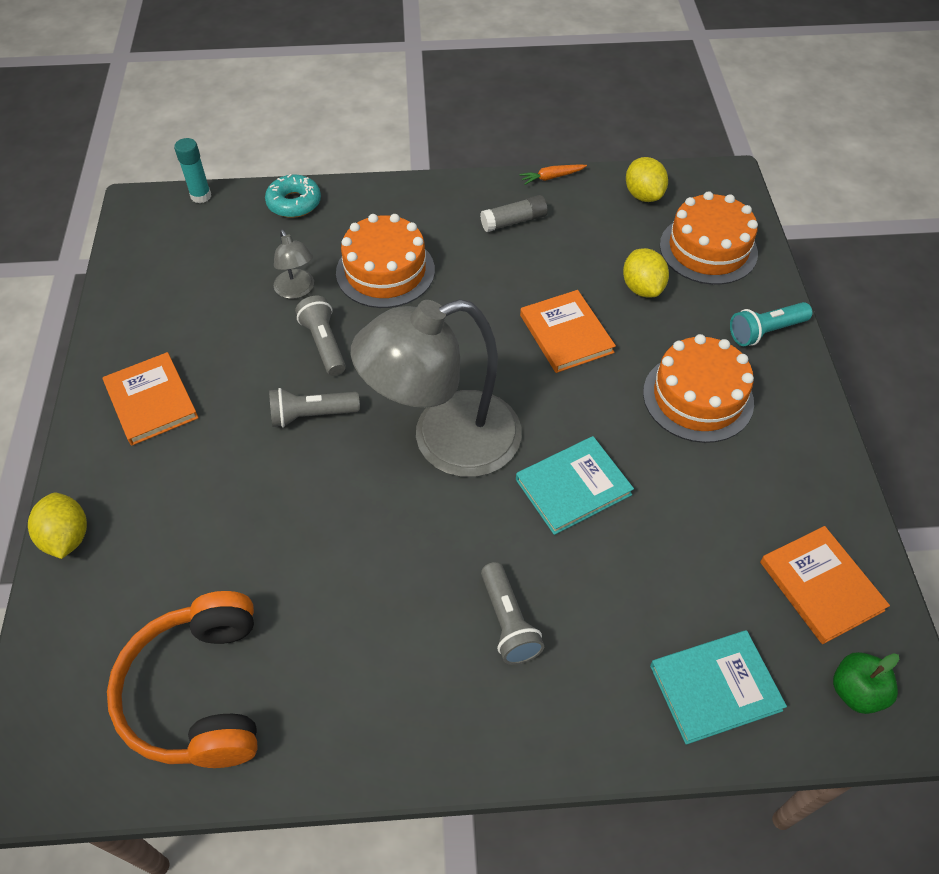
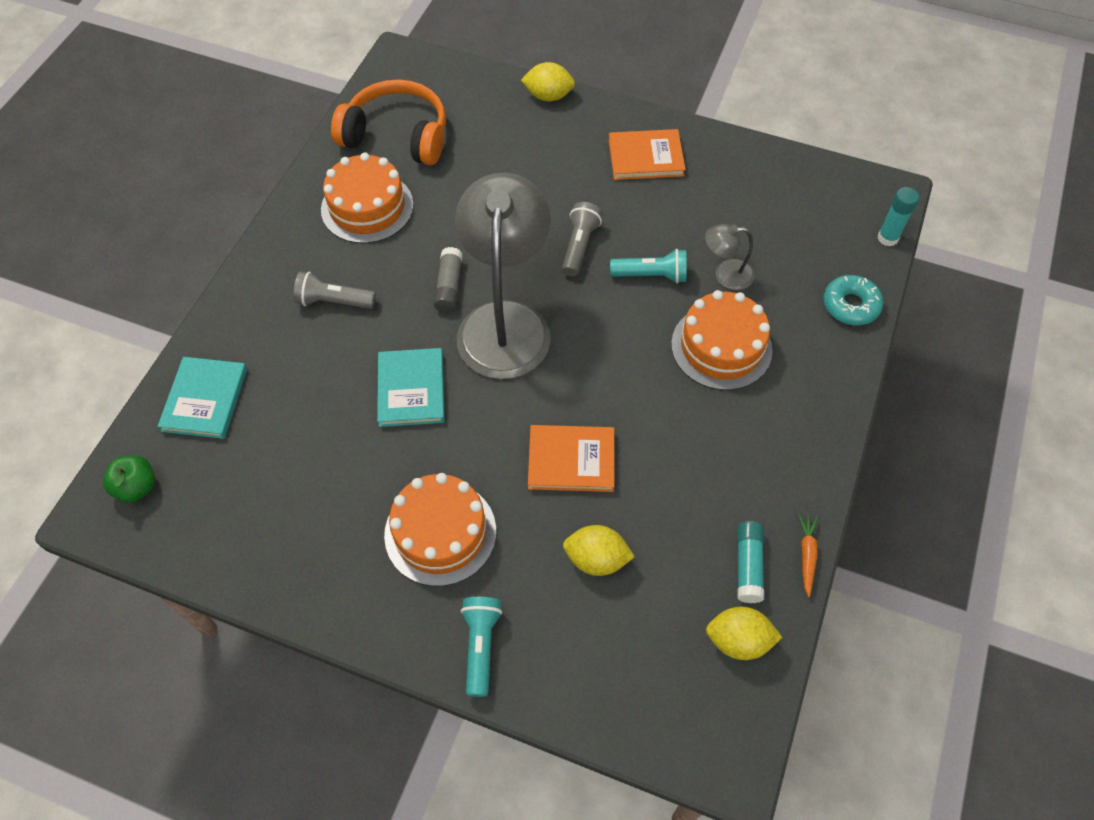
camera: 115 degrees right, 5 degrees up
grey flashlight [295,296,346,376] -> turquoise flashlight [610,249,686,283]
grey glue stick [480,195,548,232] -> grey glue stick moved to [434,247,463,313]
orange cake [660,191,758,285] -> orange cake moved to [321,153,414,244]
orange book [760,526,890,644] -> none
none -> turquoise glue stick [737,521,764,603]

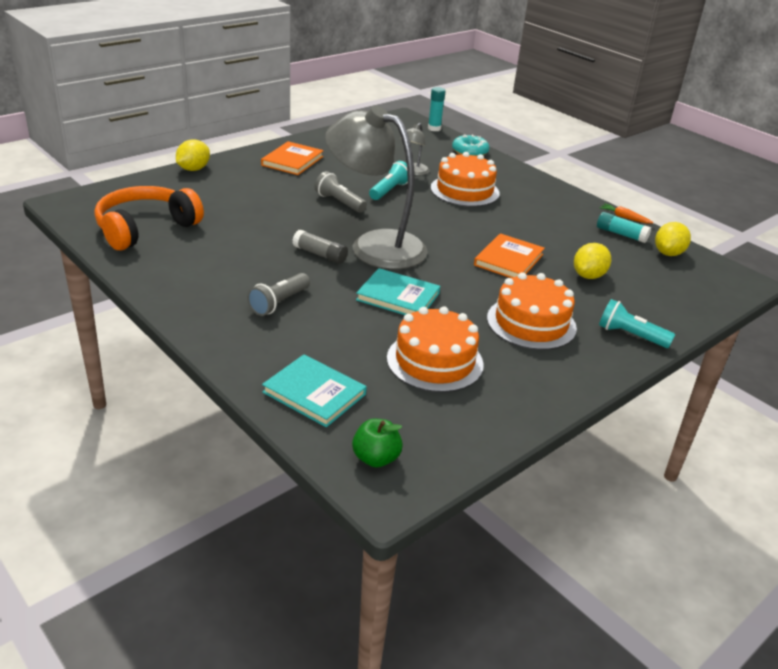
camera: 65 degrees left, 25 degrees down
orange cake [321,153,414,244] -> orange cake moved to [387,306,484,392]

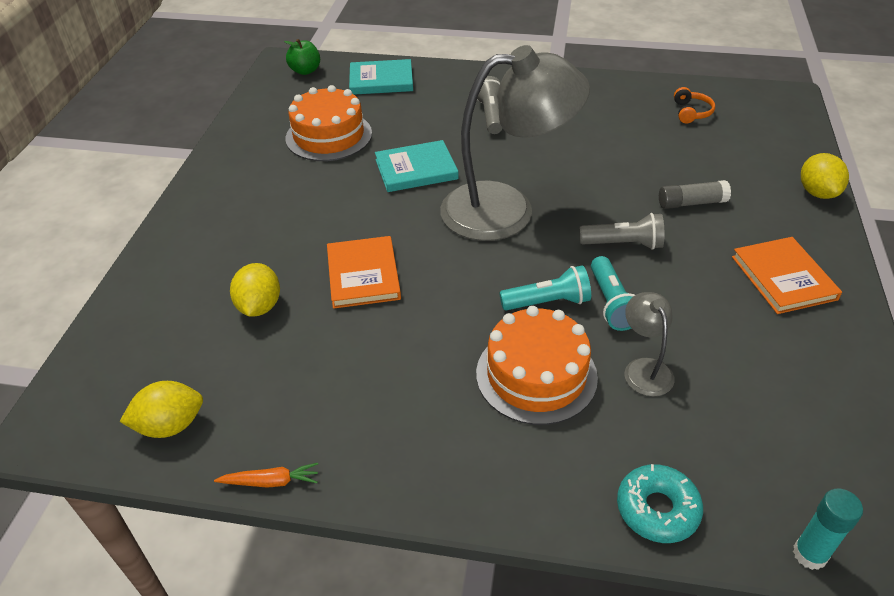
camera: 145 degrees right, 10 degrees up
orange headphones [94,186,204,251] -> orange headphones [674,87,715,124], size x0.43
grey glue stick [292,229,348,264] -> grey glue stick moved to [659,180,731,209]
orange cake [487,272,577,350] -> none
turquoise glue stick [597,212,651,243] -> none
turquoise flashlight [599,299,675,348] -> turquoise flashlight moved to [499,265,591,311]
yellow lemon [655,222,691,256] -> yellow lemon turned 75 degrees clockwise [120,381,203,438]

